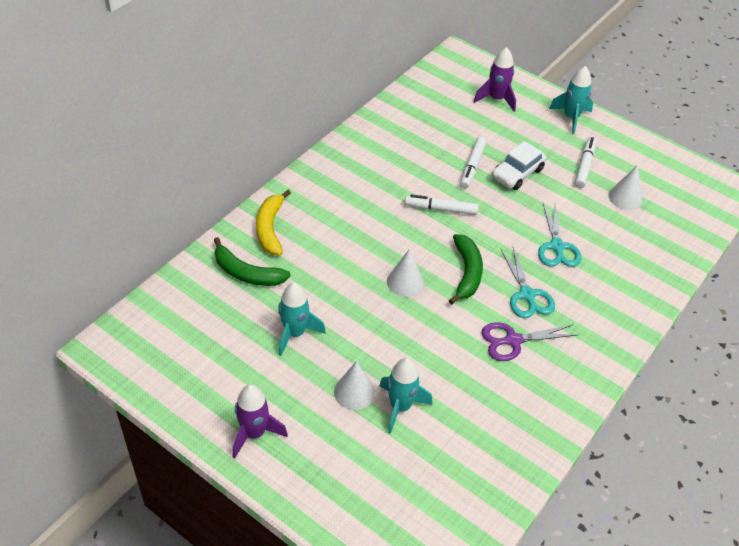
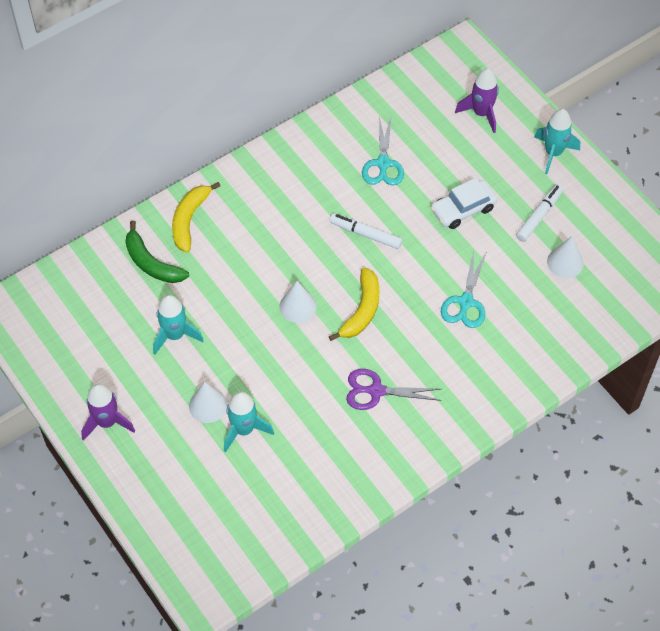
camera: 20 degrees right, 10 degrees up
green banana [449,234,483,304] -> yellow banana [329,267,379,341]
white marker [460,137,487,189] -> none
turquoise scissors [500,247,555,318] -> turquoise scissors moved to [362,116,404,185]

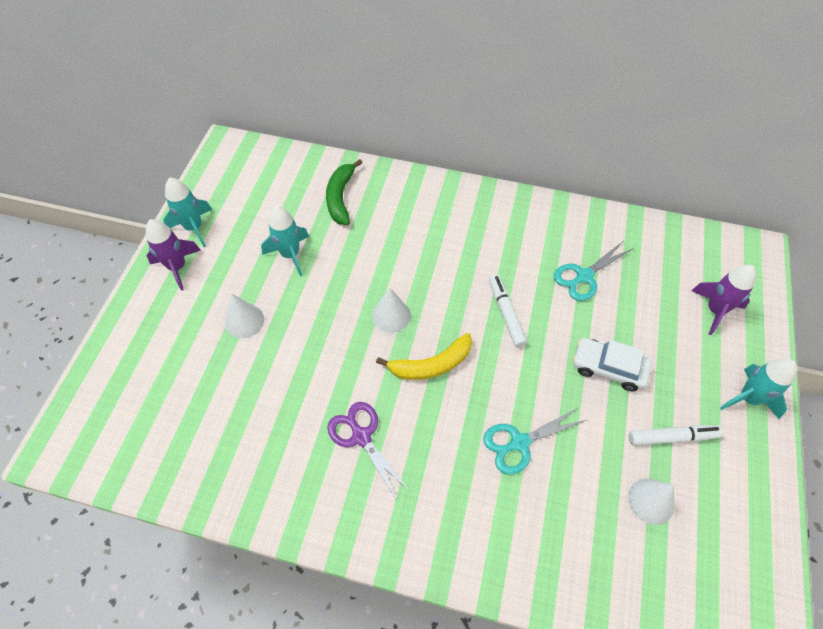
camera: 50 degrees right, 0 degrees up
yellow banana [172,182,220,252] -> none
turquoise rocket [224,391,274,452] -> turquoise rocket moved to [163,178,212,247]

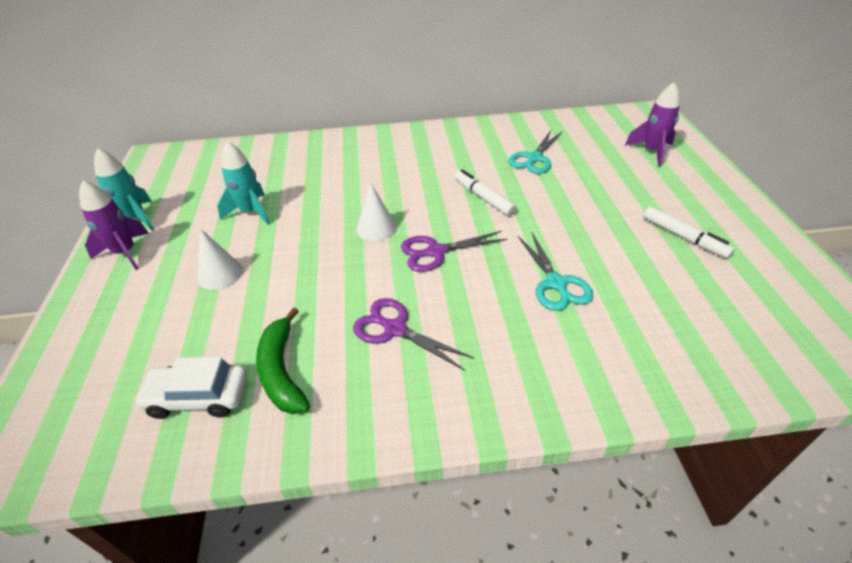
camera: 20 degrees left, 15 degrees down
green banana [326,159,363,225] -> green banana moved to [256,307,310,414]
yellow banana [376,333,472,380] -> purple scissors [401,231,507,272]
turquoise scissors [483,407,587,475] -> turquoise scissors turned 60 degrees counterclockwise [518,233,593,311]
white car [573,338,652,391] -> white car moved to [134,357,247,419]
white cone [628,478,674,525] -> none
white marker [629,425,723,446] -> white marker turned 75 degrees clockwise [643,206,735,259]
turquoise rocket [720,358,798,419] -> none

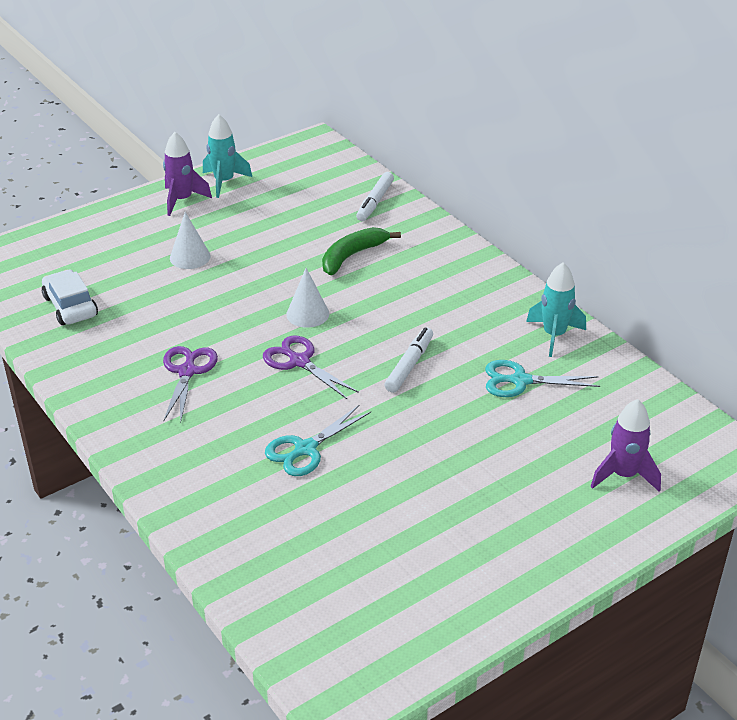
camera: 60 degrees right, 5 degrees down
turquoise rocket [217,141,270,225] -> turquoise rocket moved to [526,262,586,357]
green banana [256,307,310,414] -> green banana moved to [322,227,401,275]
white marker [643,206,735,259] -> white marker moved to [356,172,394,221]

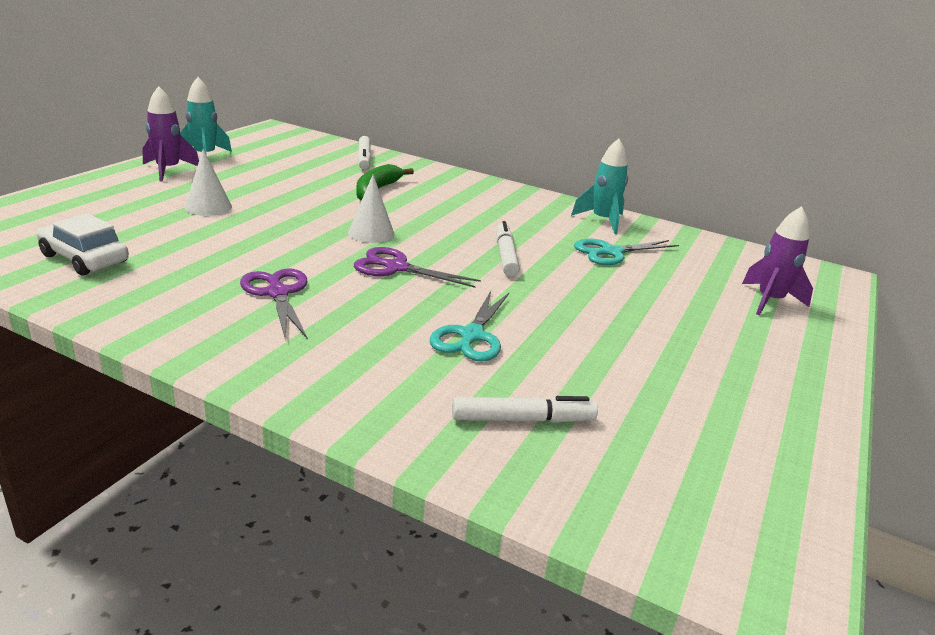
camera: 30 degrees left, 10 degrees down
none -> white marker [452,396,598,423]

